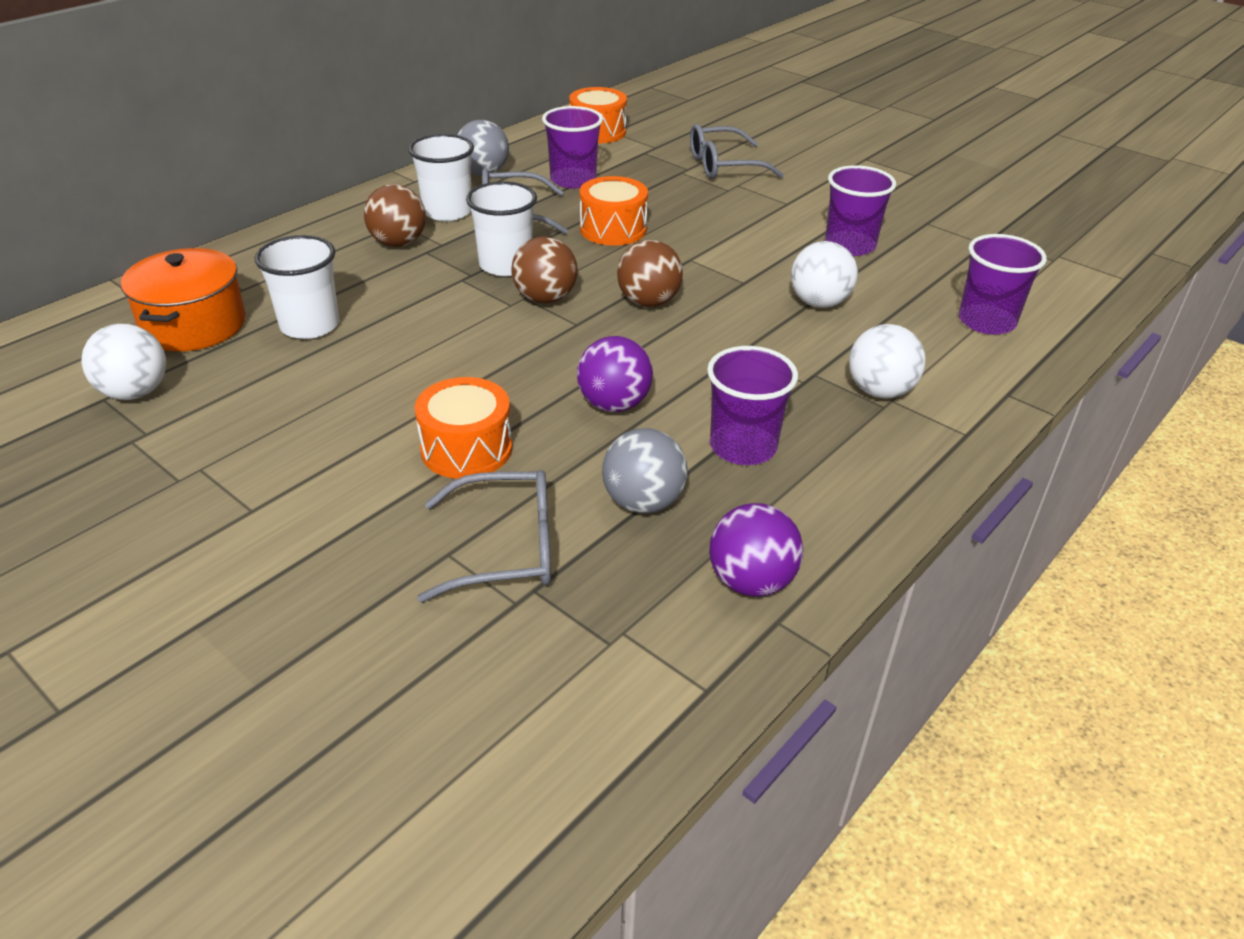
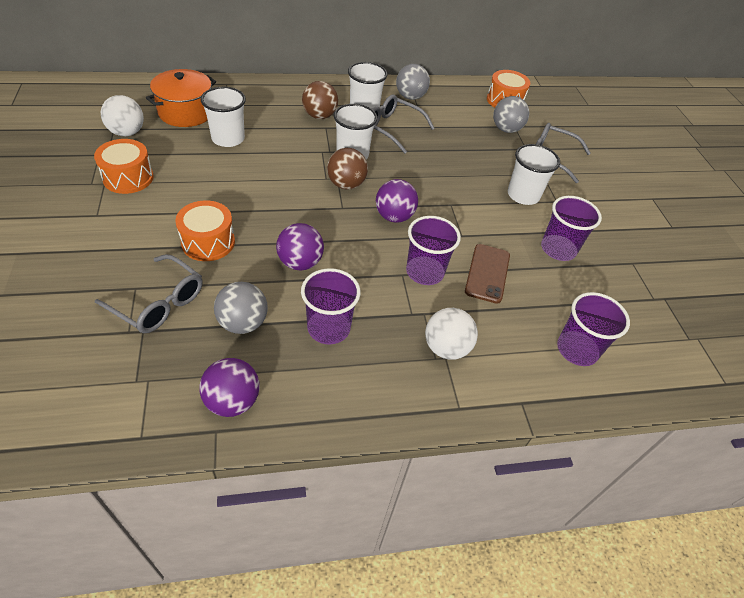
camera: 35 degrees right, 10 degrees up
purple cup [542,106,603,188] -> purple cup moved to [406,216,461,285]
orange drum [580,176,648,246] -> orange drum moved to [94,139,154,194]
brown ball [617,240,683,307] -> purple ball [376,179,418,222]
white ball [791,241,858,308] -> brown phone [465,244,510,304]
none -> grey ball [493,96,529,133]
none -> white cup [508,144,560,205]

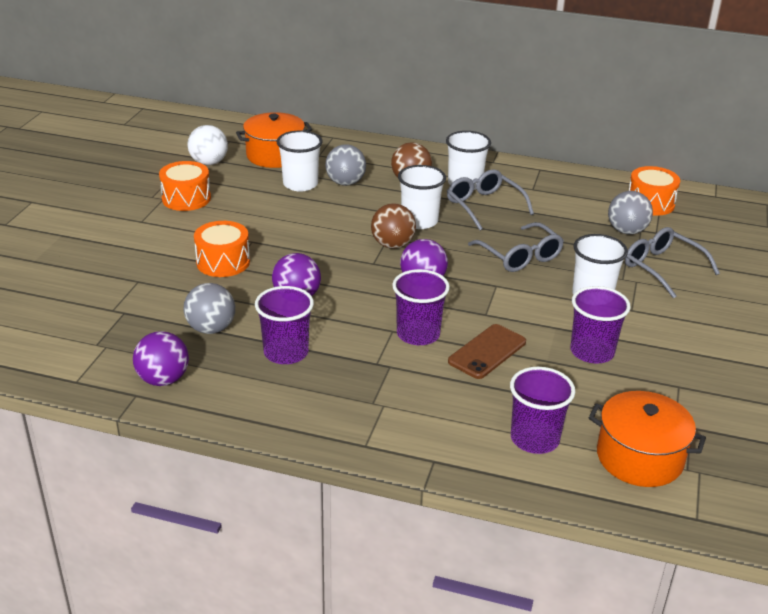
camera: 30 degrees right, 15 degrees down
grey glasses [95,254,203,333] -> grey glasses moved to [468,222,564,272]
grey ball [396,64,430,100] -> grey ball moved to [325,144,366,186]
white ball [425,308,478,360] -> none
none -> orange pot [589,391,706,487]

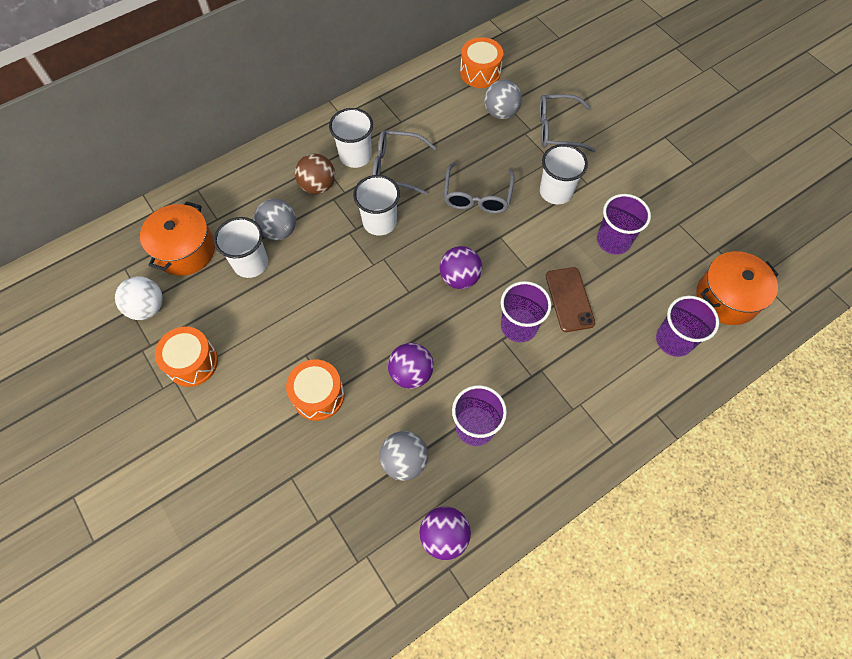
camera: 50 degrees left, 30 degrees up
brown ball [371,203,416,249] -> none
grey glasses [468,222,564,272] -> grey glasses turned 90 degrees clockwise [444,162,514,214]

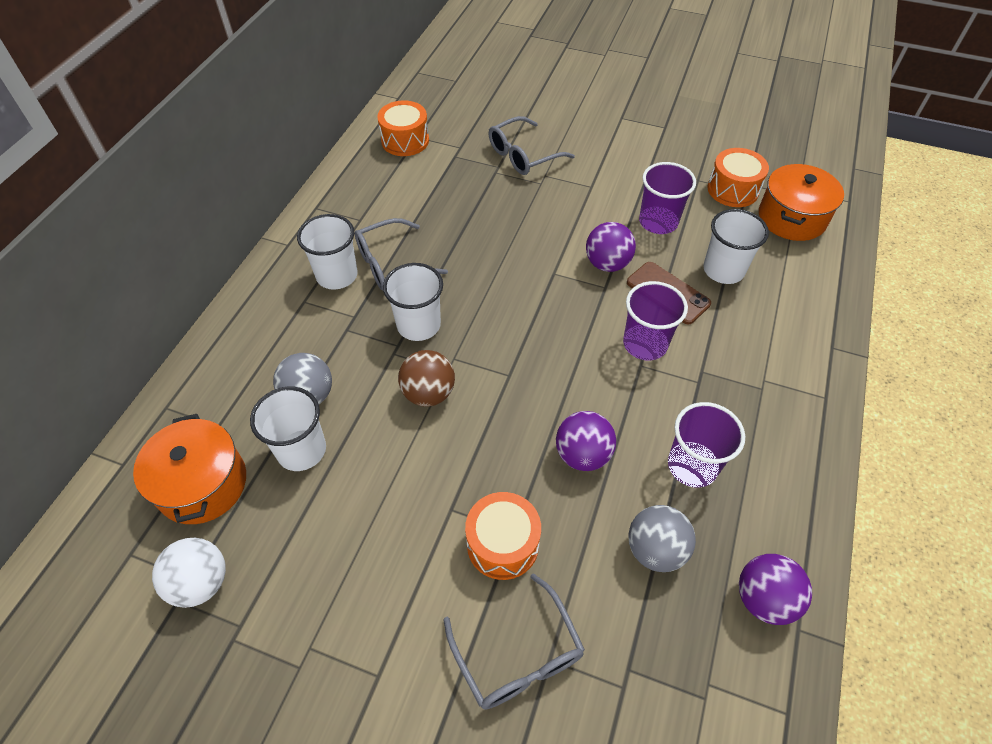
camera: 35 degrees left, 10 degrees down
orange drum [155,327,218,387] -> orange drum moved to [708,148,769,207]
brown ball [295,153,335,195] -> brown ball moved to [398,350,455,407]
purple ball [440,246,482,289] -> purple ball moved to [586,222,636,272]
grey glasses [444,162,514,214] -> grey glasses moved to [443,573,585,710]
grey ball [484,80,522,119] -> none
white cup [540,144,588,204] -> white cup moved to [703,209,769,284]
purple cup [656,296,719,357] -> none

